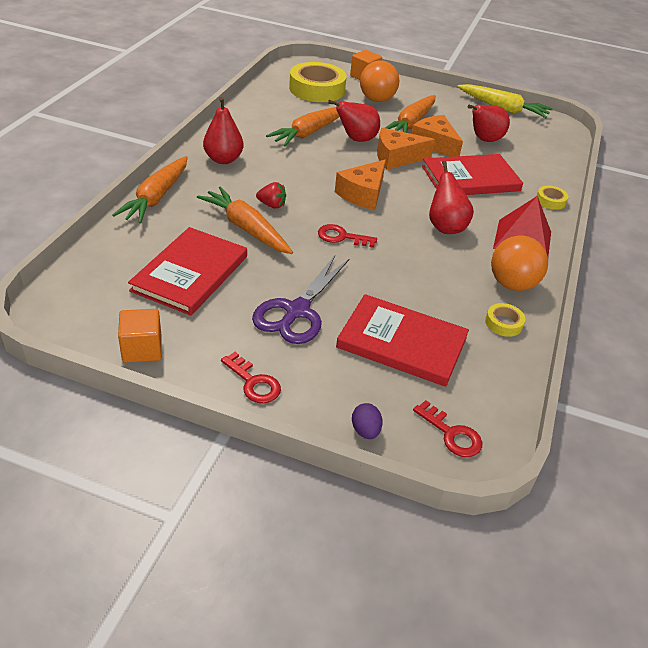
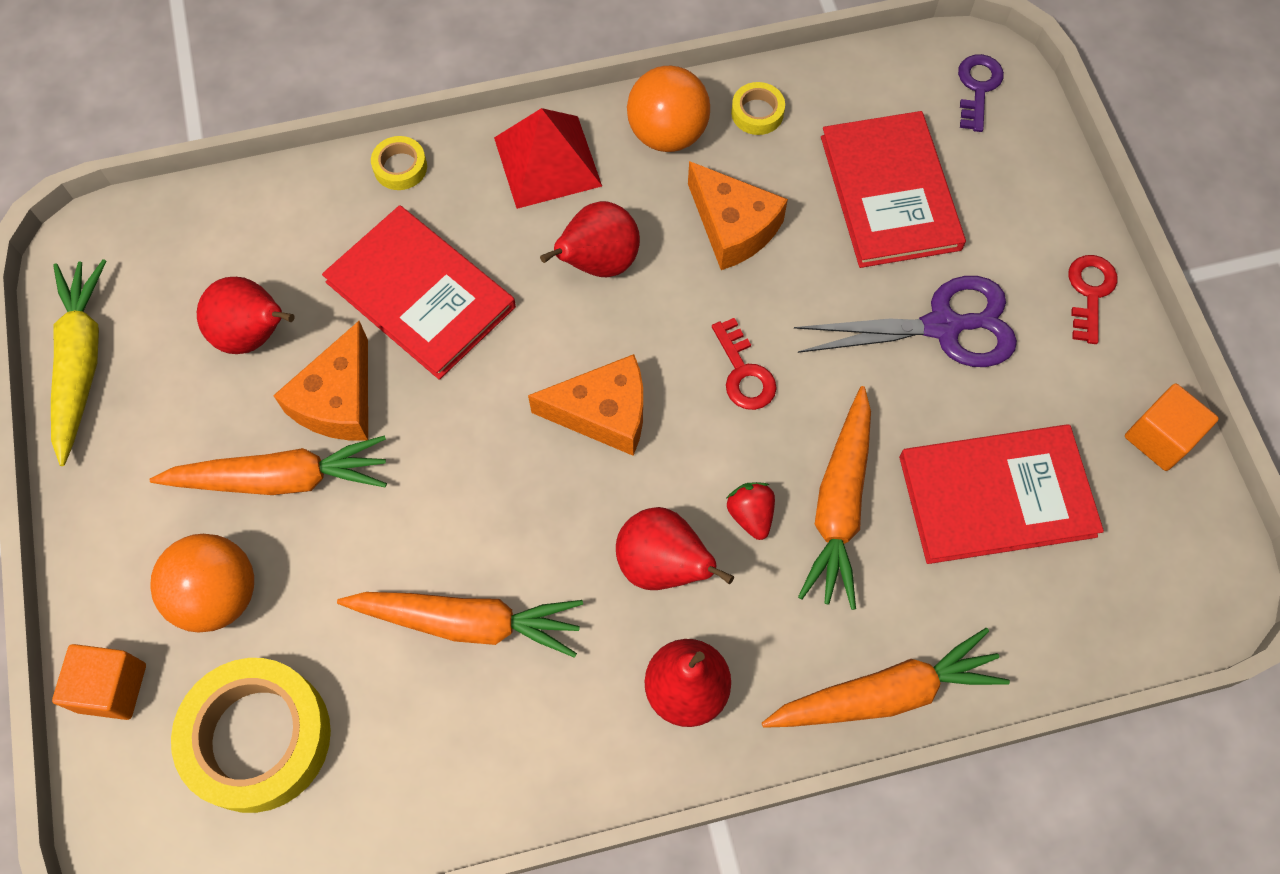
camera: 120 degrees left, 25 degrees up
red pear [328,100,380,142] -> red pear moved to [616,507,734,590]
purple egg [352,403,383,439] -> none
orange cheese [377,128,435,169] -> orange cheese moved to [688,161,788,270]
red key [413,400,482,457] -> purple key [958,54,1004,132]

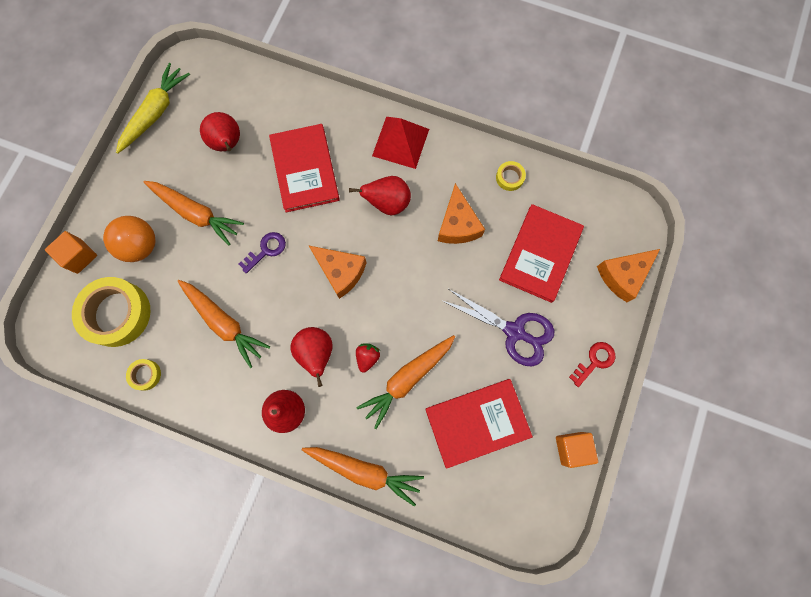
camera: 35 degrees right, 10 degrees up
orange cheese [273,321,368,441] -> orange cheese moved to [597,249,660,302]
yellow tape [371,136,427,190] -> yellow tape moved to [126,359,161,391]
orange ball [627,66,710,152] -> none
red key [712,318,777,410] -> none
red book [899,424,1104,564] -> red book turned 45 degrees counterclockwise [425,379,533,469]
purple key [958,54,1004,132] -> purple key moved to [239,232,286,274]

